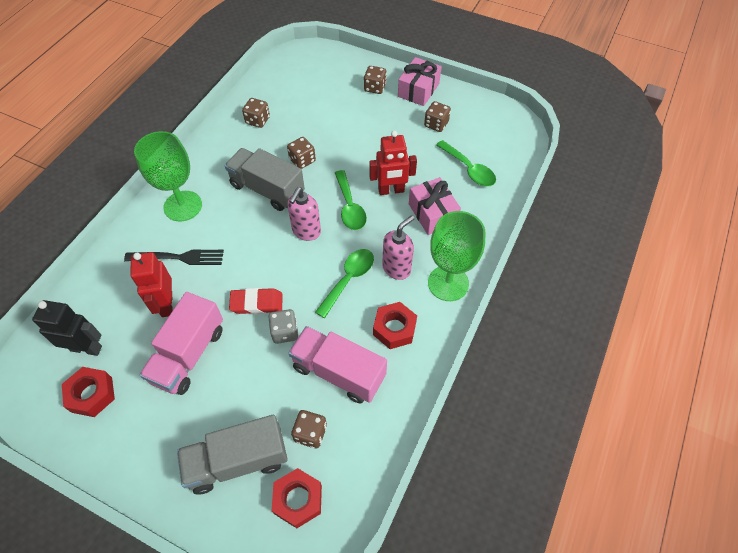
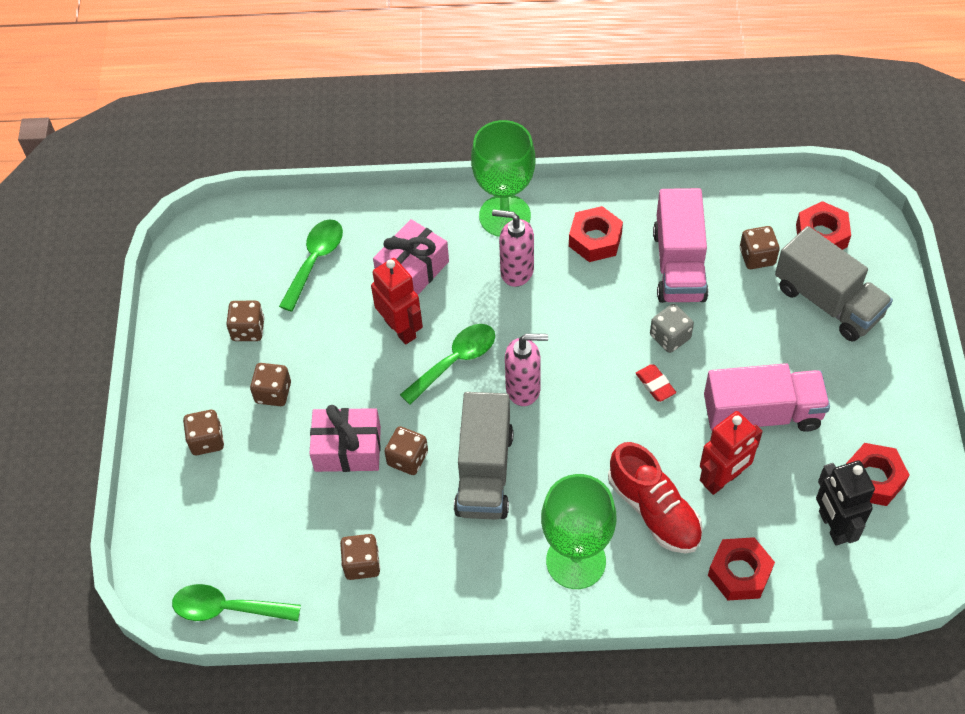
camera: 115 degrees left, 0 degrees up
black fork [124,250,224,265] -> red shoe [608,442,703,554]
red eraser [229,288,283,314] -> red eraser [635,364,676,402], size x0.66
green spoon [315,249,374,318] -> green spoon moved to [172,584,301,621]
pink gift [398,57,442,106] -> pink gift moved to [309,405,381,472]
none -> brown dice [250,363,291,406]
none -> red nut [708,537,775,600]

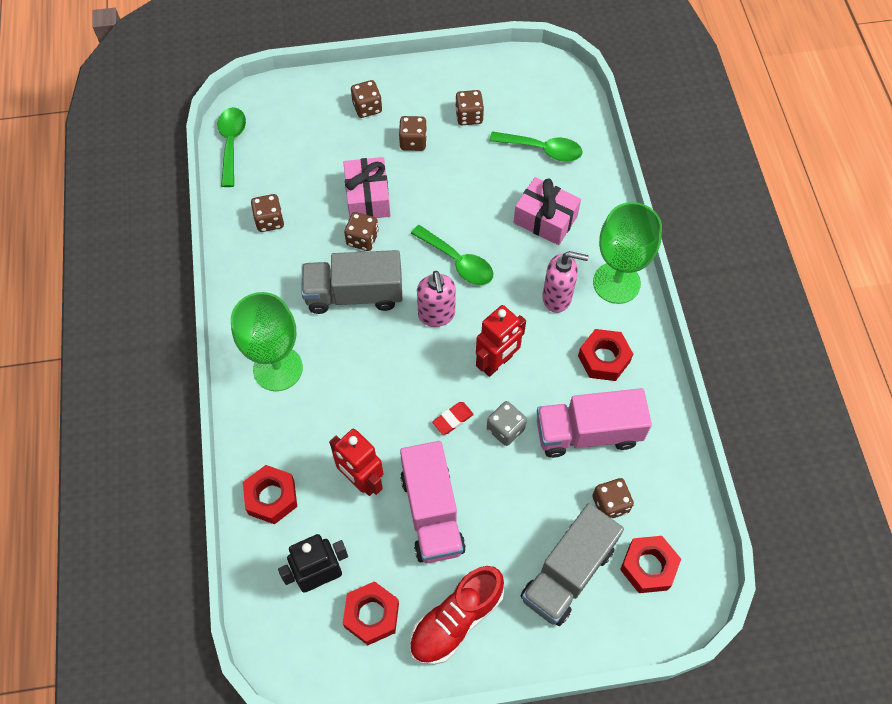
camera: 80 degrees right, 5 degrees up
red robot [371,258,423,345] -> red robot moved to [476,305,526,377]
pink soap dispenser [492,210,534,287] -> pink soap dispenser turned 90 degrees clockwise [542,251,589,313]
red shoe [608,442,703,554] -> red shoe moved to [409,566,504,665]

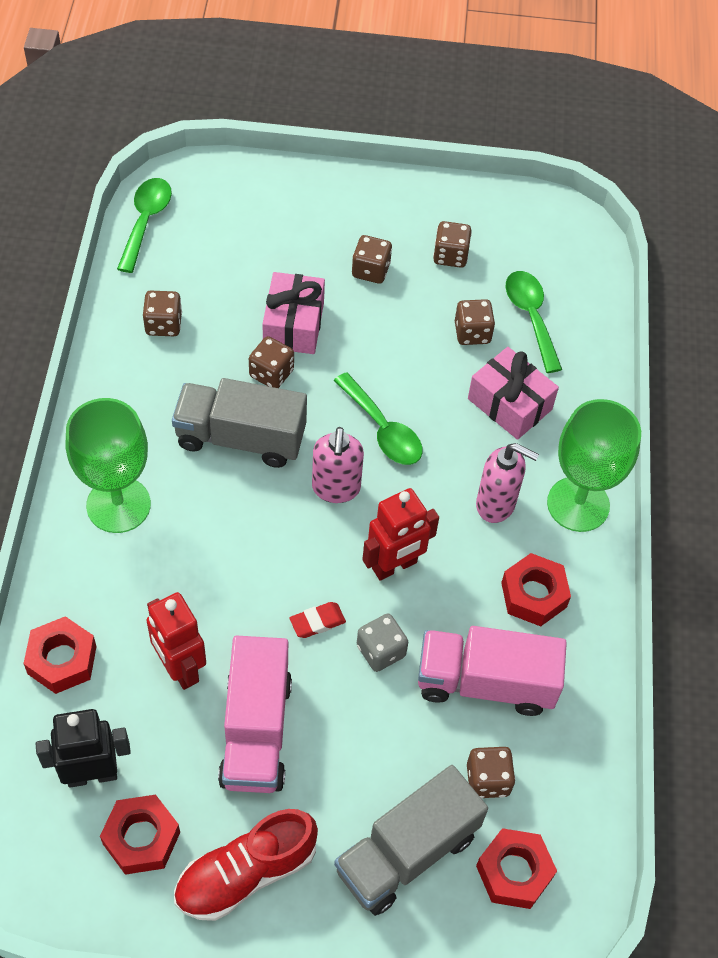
camera: 10 degrees right, 5 degrees down
brown dice [351,80,382,118] -> brown dice moved to [455,299,495,345]
green spoon [489,131,582,162] -> green spoon turned 135 degrees counterclockwise [505,271,562,373]

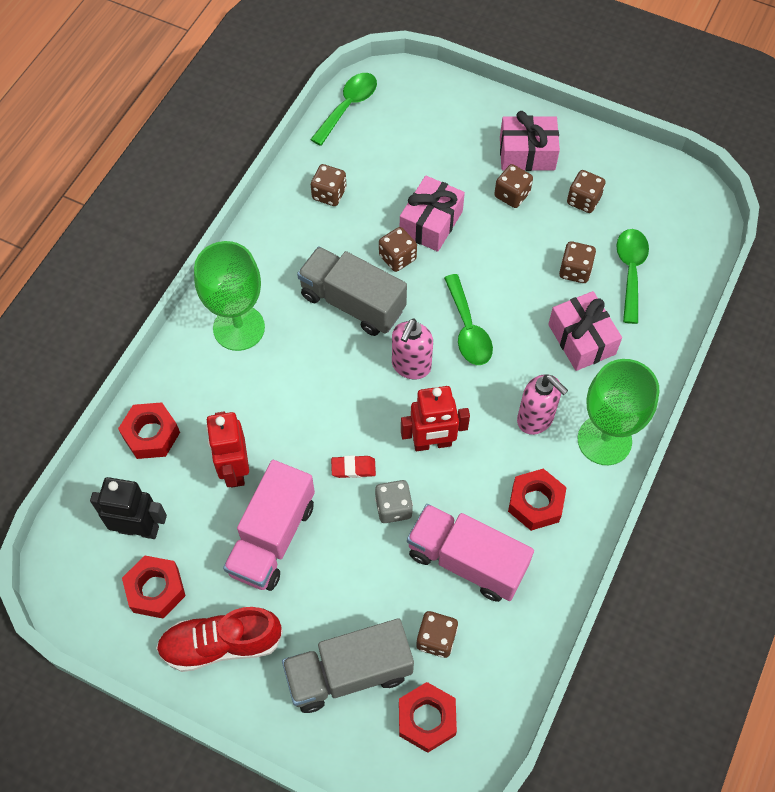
camera: 25 degrees right, 5 degrees up
none -> pink gift [500,111,560,171]

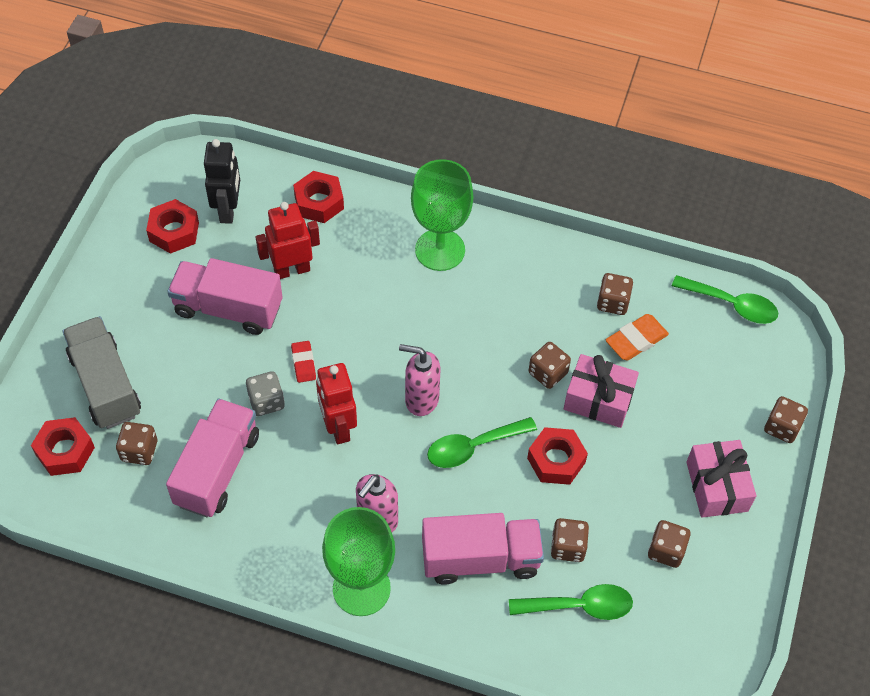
camera: 80 degrees right, 5 degrees down
red shoe [156,607,283,672] -> none
grey truck [297,247,407,336] -> none
brown dice [494,164,533,208] -> brown dice moved to [764,396,808,443]
red nut [508,469,567,531] -> red nut moved to [527,427,588,485]
pink gift [548,291,622,371] -> pink truck [422,513,544,584]
none -> orange eraser [605,314,669,361]

